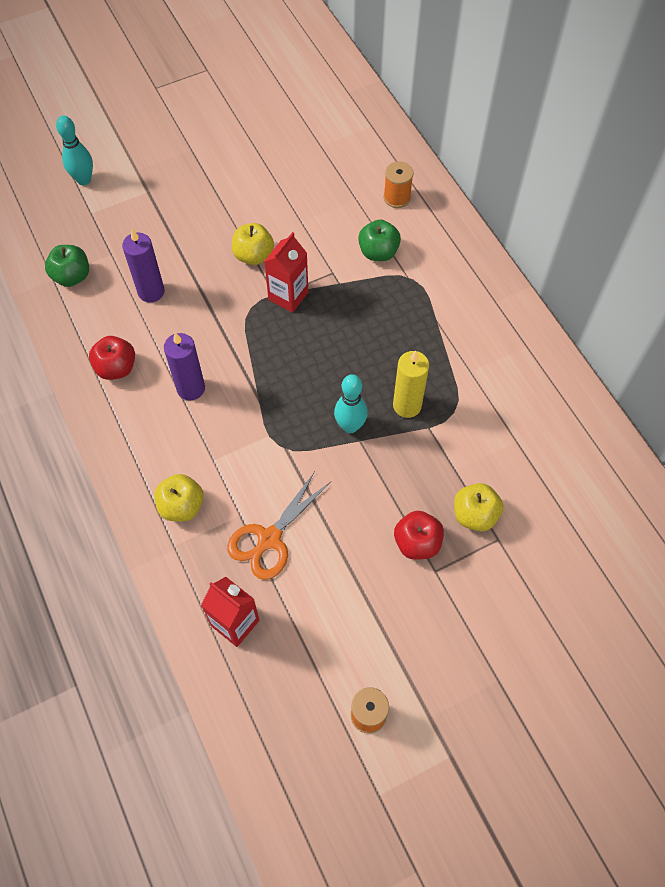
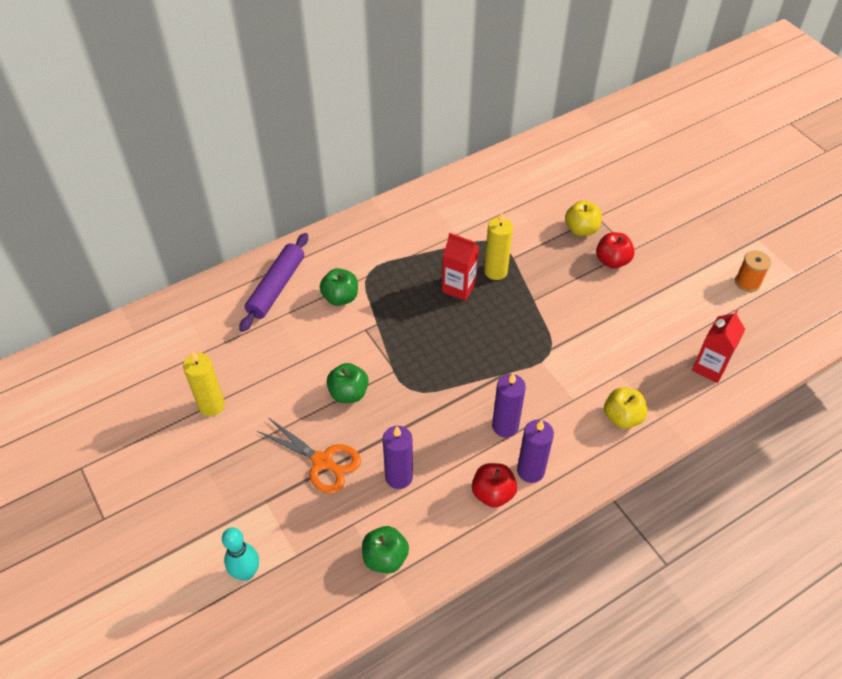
camera: 95 degrees left, 10 degrees down
orange scissors [227,472,331,580] -> orange scissors moved to [257,417,361,494]
yellow apple [232,223,274,265] -> green apple [327,363,369,403]
red carton [264,232,308,312] -> red carton moved to [442,233,479,301]
turquoise bowling pin [334,374,368,433] -> none
orange spool [383,162,414,208] -> purple rolling pin [239,233,308,332]
none -> yellow candle [183,351,225,416]
none -> purple candle [517,420,554,483]

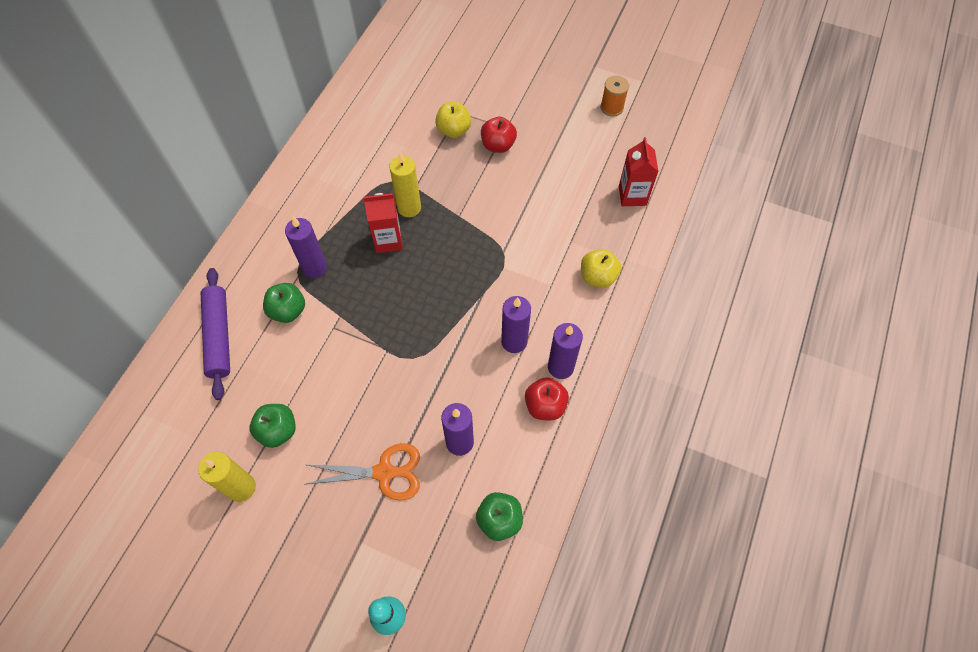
camera: 35 degrees left, 10 degrees up
green apple [327,363,369,403] -> green apple moved to [249,404,296,448]
none -> purple candle [285,217,327,278]

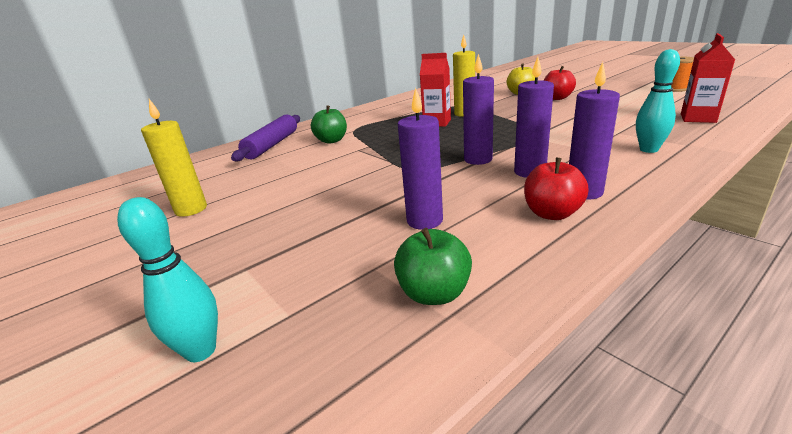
camera: 30 degrees right, 35 degrees down
green apple [249,404,296,448] -> none
purple candle [285,217,327,278] -> purple candle moved to [463,54,494,165]
orange scissors [306,443,420,501] -> none
yellow apple [581,249,621,288] -> turquoise bowling pin [636,49,680,153]

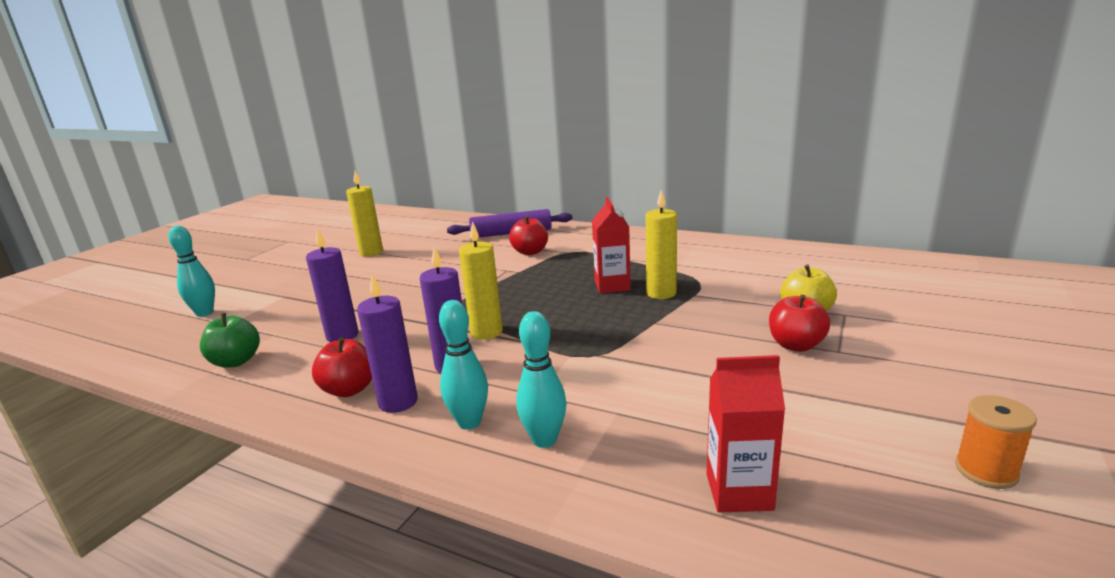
camera: 65 degrees right, 5 degrees down
green apple [311,105,347,144] -> red apple [509,216,548,255]
purple candle [463,54,494,165] -> yellow candle [459,221,503,340]
none -> turquoise bowling pin [439,300,488,430]

